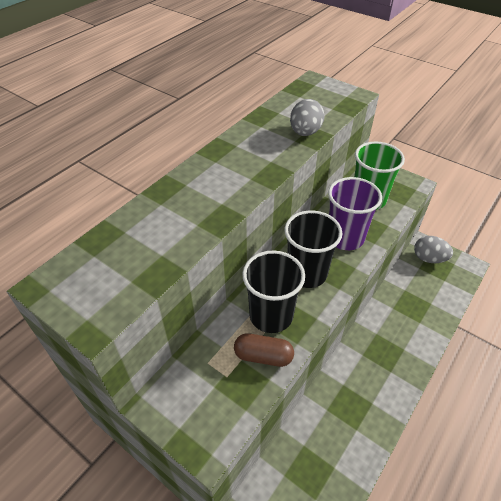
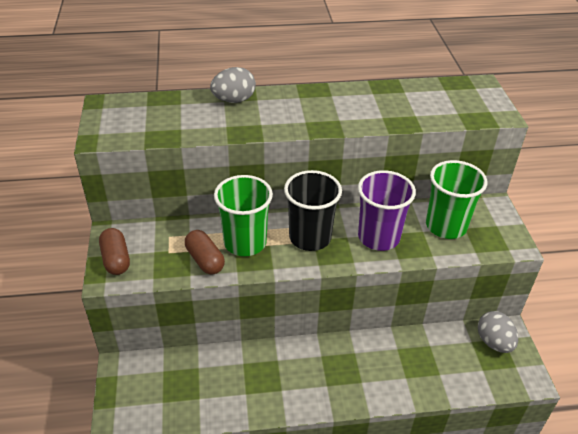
camera: 45 degrees right, 5 degrees down
black cup [242,251,305,333] -> green cup [214,175,273,256]
grey egg [290,99,325,136] -> grey egg moved to [210,67,256,103]
none -> brown capsule [99,228,130,275]

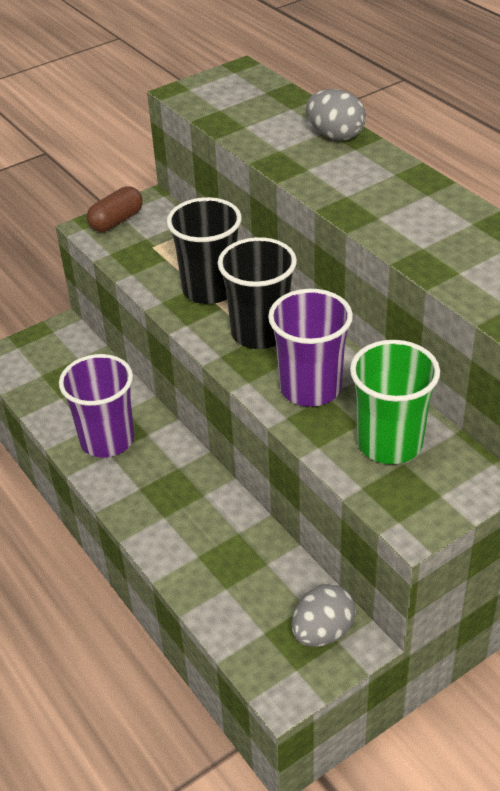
camera: 65 degrees right, 0 degrees up
brown capsule [185,230,225,275] -> none
green cup [214,175,273,256] -> black cup [167,197,242,304]
none -> purple cup [59,354,134,458]

